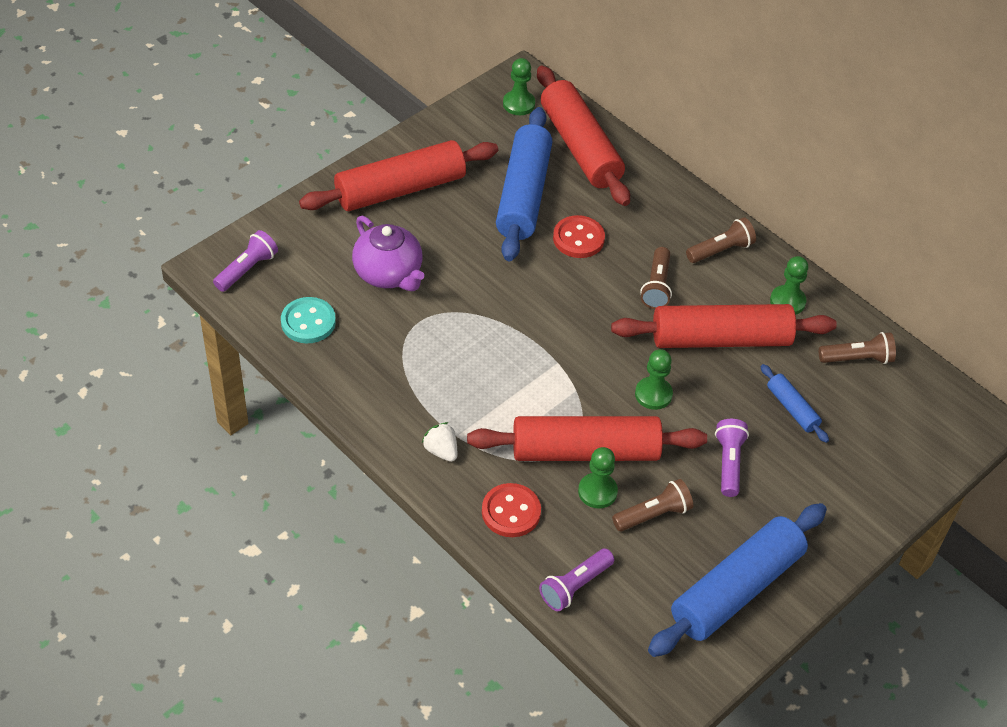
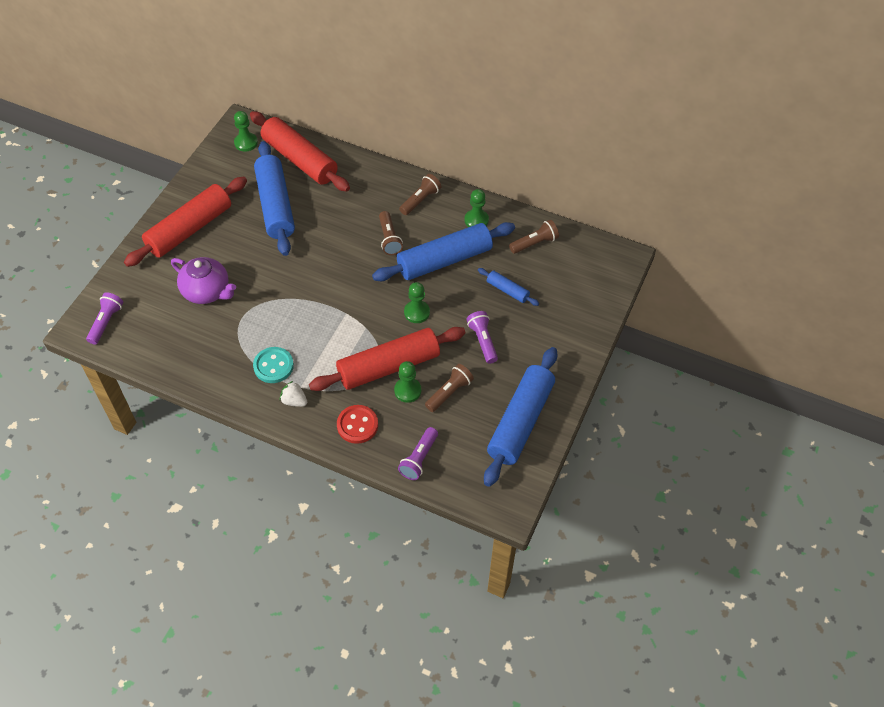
camera: 20 degrees left, 5 degrees up
turquoise button [281,297,336,343] -> turquoise button moved to [253,347,294,383]
red button [553,215,605,258] -> none
red rolling pin [611,304,837,348] -> blue rolling pin [372,222,515,281]

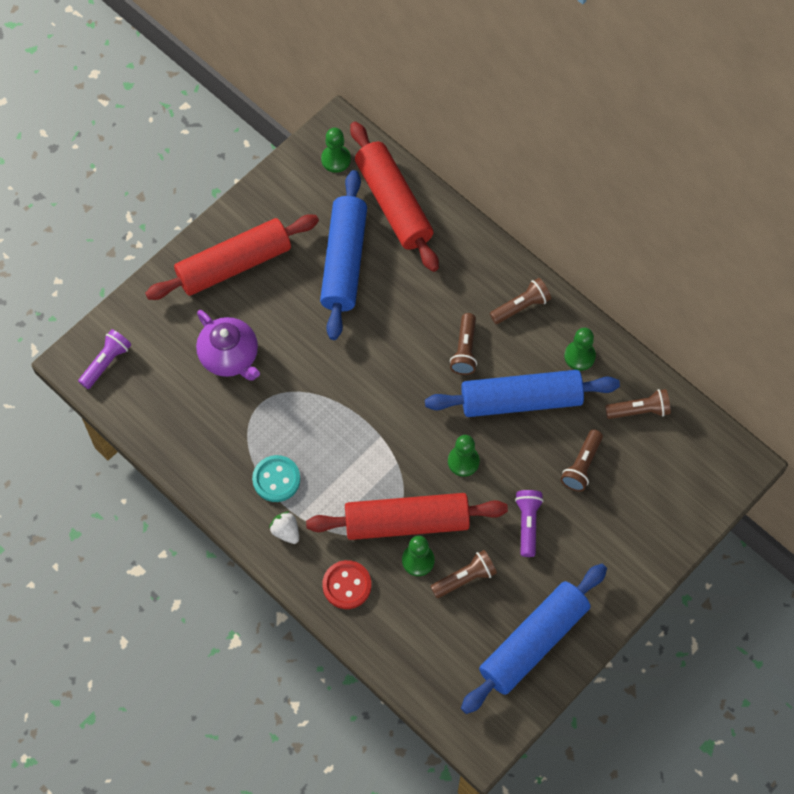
camera: 20 degrees right, 10 degrees up
purple flashlight [398,427,438,480] -> none
blue rolling pin [478,268,539,306] -> brown flashlight [561,429,603,491]

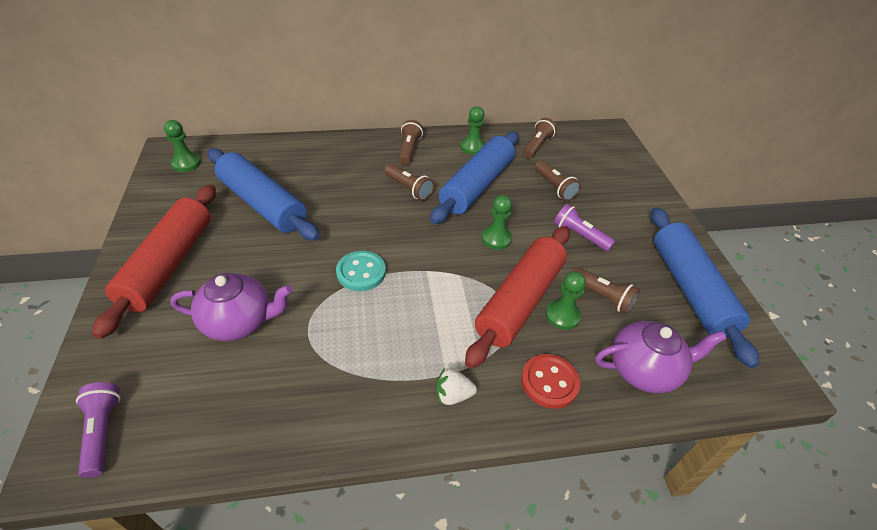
camera: 55 degrees left, 20 degrees down
turquoise button [252,455,300,502] -> turquoise button moved to [336,251,386,291]
red rolling pin [350,121,439,272] -> none
brown flashlight [430,550,497,598] -> brown flashlight turned 120 degrees clockwise [570,266,640,314]
none -> purple teapot [595,321,727,393]

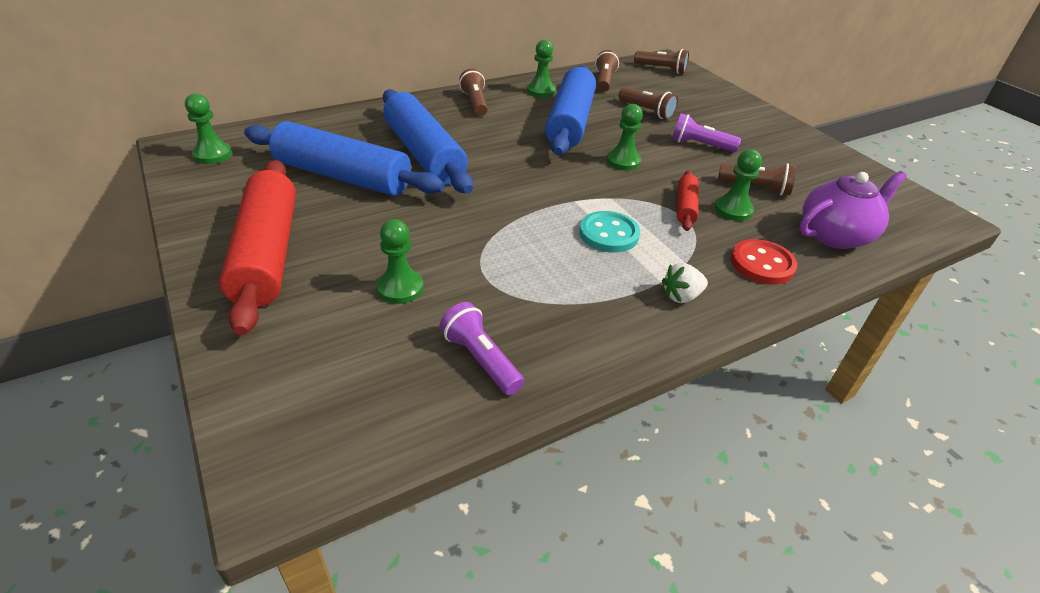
camera: 20 degrees left, 5 degrees down
purple flashlight [76,382,121,478] -> purple flashlight moved to [440,302,524,395]
purple teapot [170,273,293,341] -> green pawn [377,219,424,304]
turquoise button [336,251,386,291] -> turquoise button moved to [579,211,640,253]
brown flashlight [384,164,434,201] -> brown flashlight moved to [634,49,689,74]
red rolling pin [465,226,570,369] -> red rolling pin [677,170,698,231], size x0.46
blue rolling pin [651,207,759,368] -> blue rolling pin moved to [383,89,473,194]

